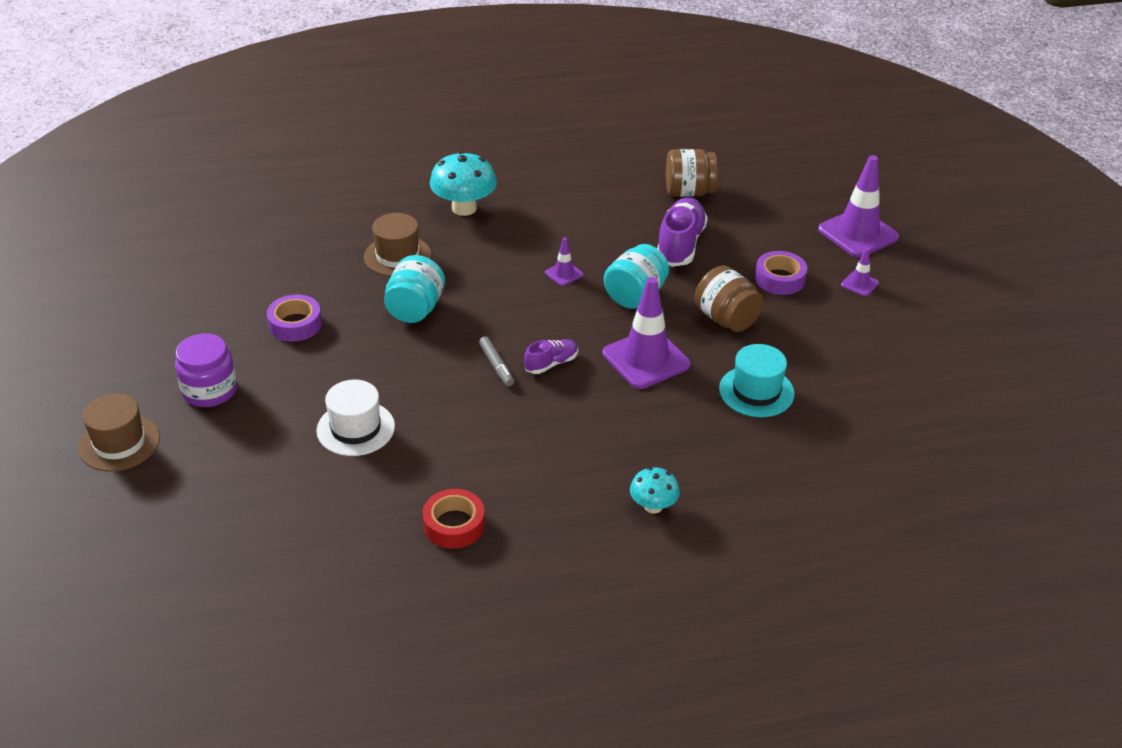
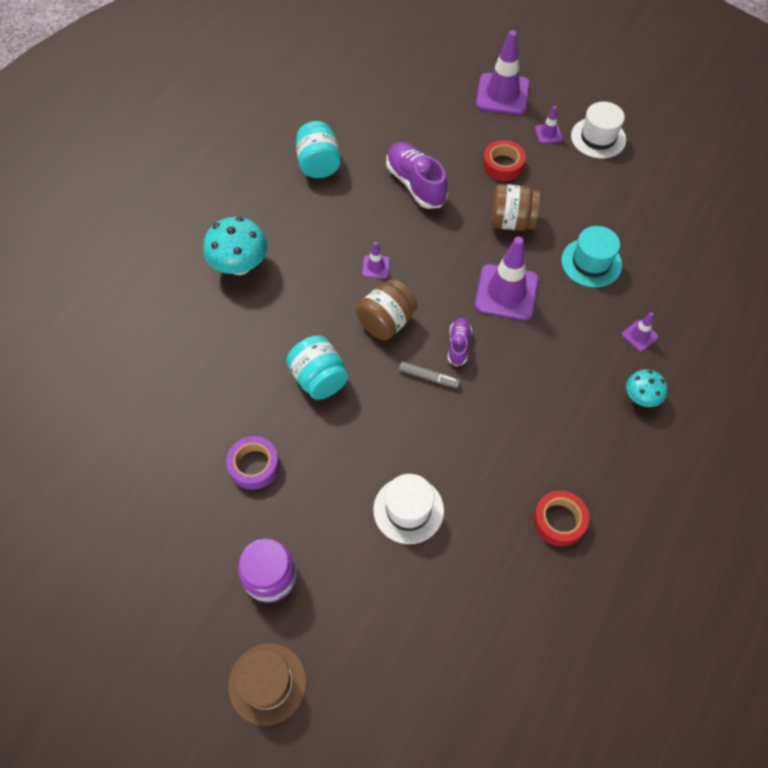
camera: 45 degrees left, 20 degrees up
brown hat [364,213,431,276] -> none
turquoise jar [604,244,669,309] -> turquoise jar moved to [296,121,341,178]
brown jar [666,149,718,197] -> brown jar moved to [356,279,417,340]
purple tape [755,251,807,295] -> red tape [483,140,526,181]
none -> white hat [571,102,626,158]
none -> purple traffic cone [622,312,658,351]

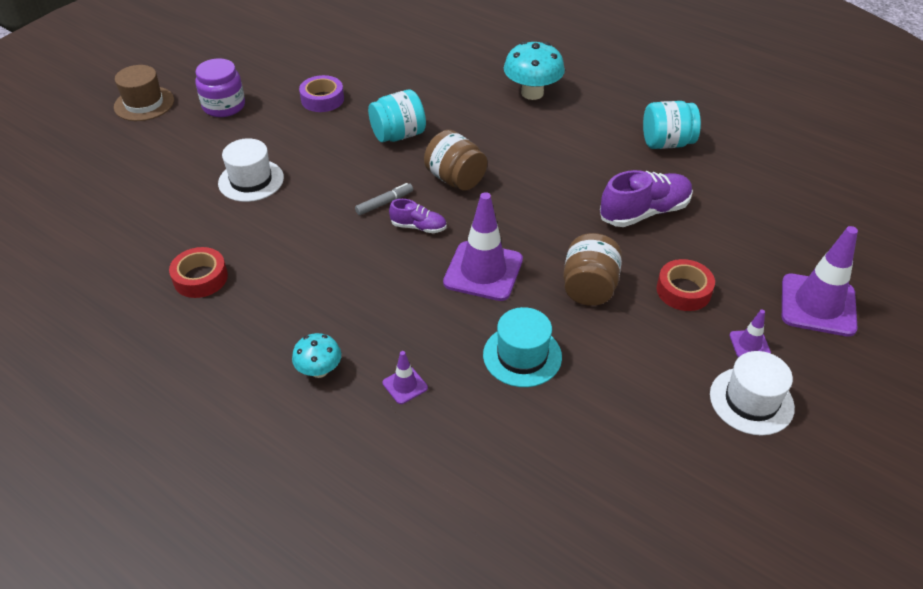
camera: 95 degrees right, 15 degrees down
purple traffic cone [362,242,390,279] -> none
grey marker [399,361,460,388] -> grey marker turned 150 degrees counterclockwise [355,183,413,215]

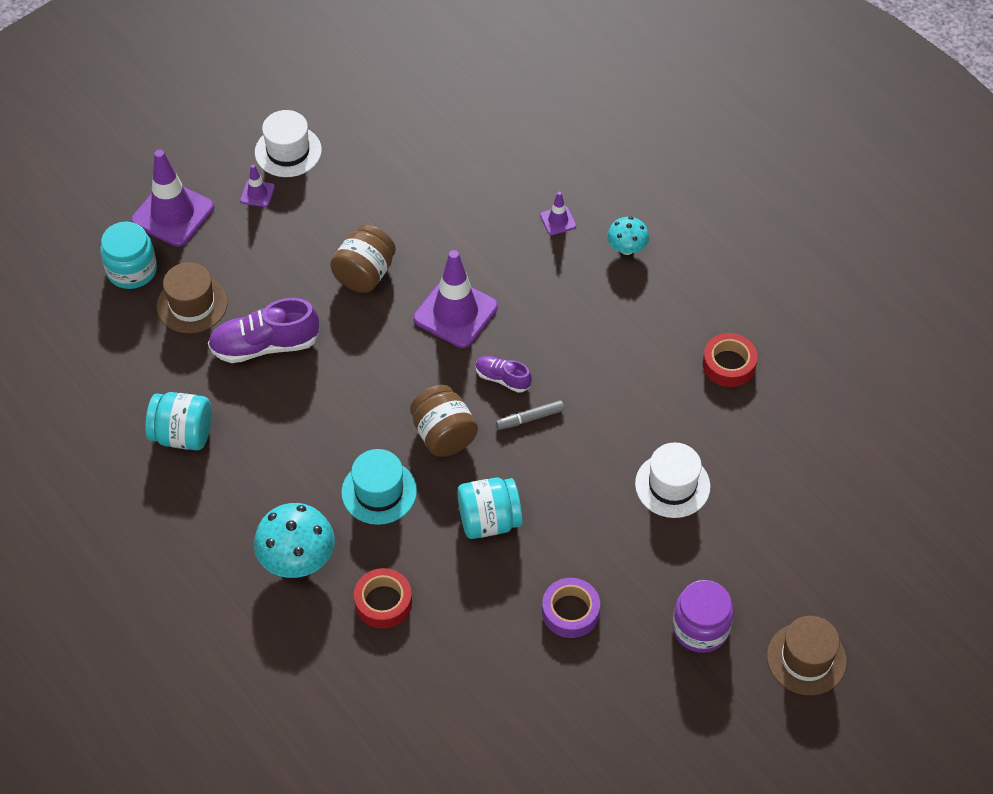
camera: 165 degrees left, 10 degrees up
turquoise hat [483,307,562,387] -> turquoise hat moved to [341,449,417,525]
red tape [657,259,715,311] -> red tape moved to [354,568,412,628]
none -> turquoise jar [100,222,157,289]
none -> brown hat [157,262,228,334]

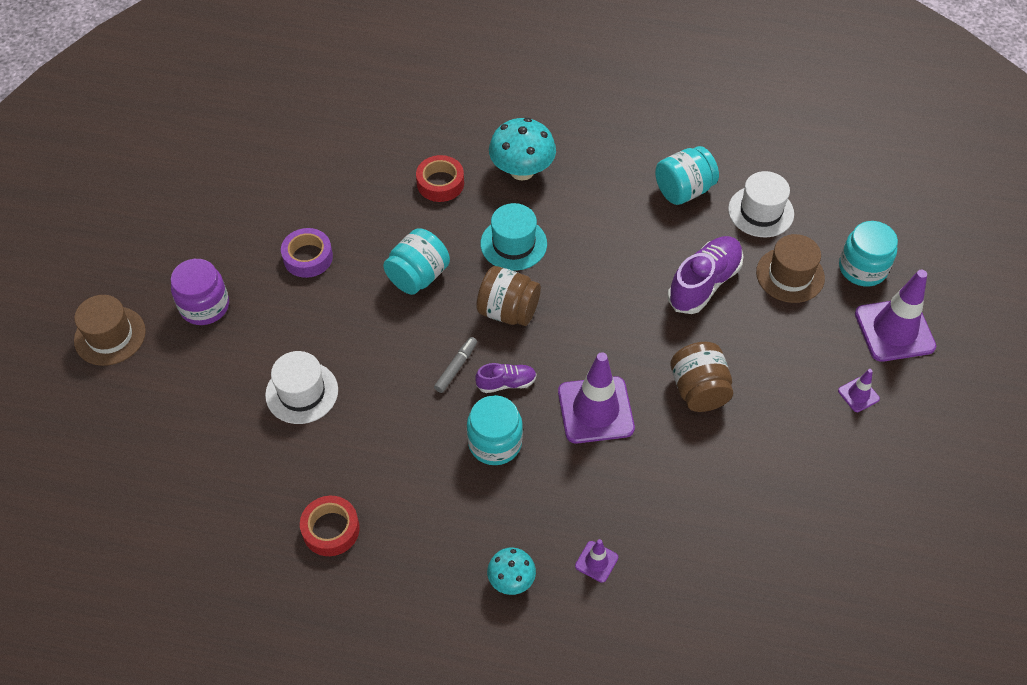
camera: 140 degrees right, 0 degrees up
white hat [255,110,322,177] -> white hat moved to [728,171,794,237]
none -> turquoise jar [467,395,523,465]

